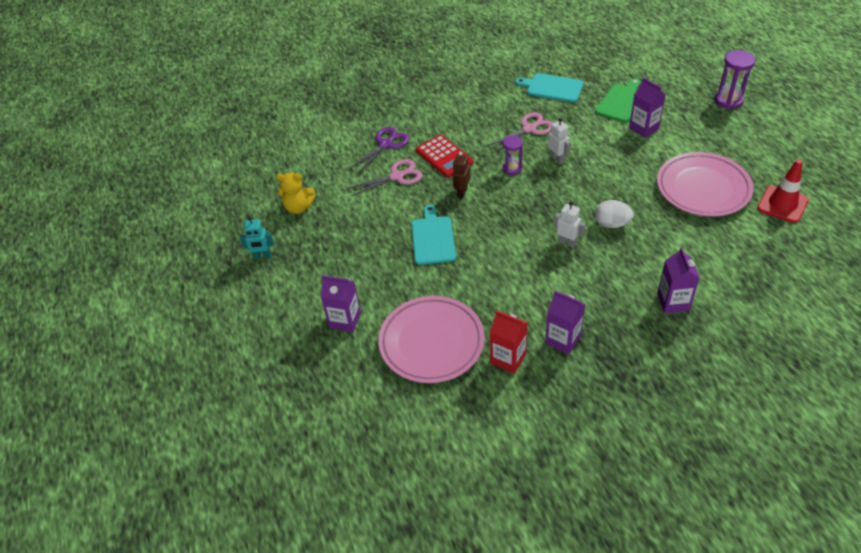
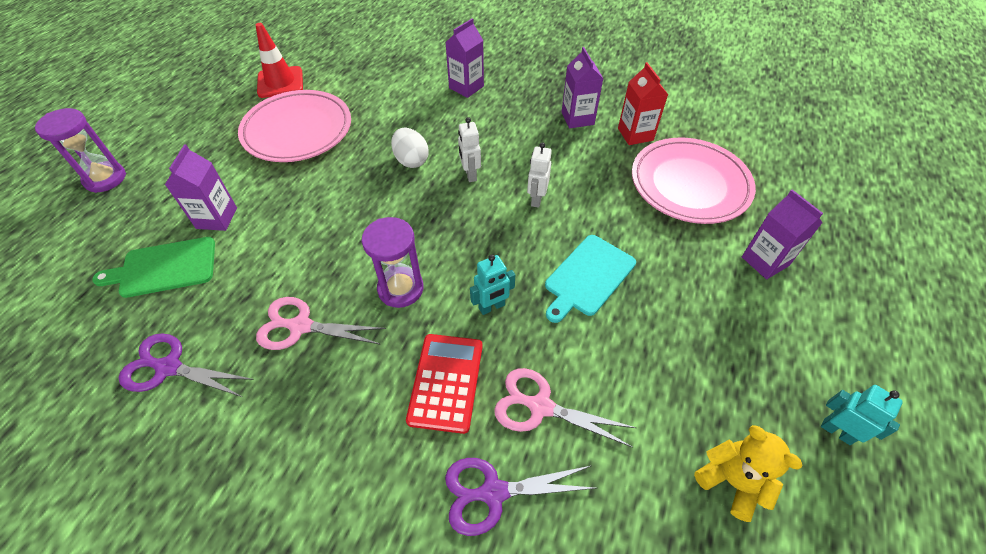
camera: 140 degrees left, 5 degrees up
brown robot [452,152,471,198] -> turquoise robot [470,254,515,315]
purple hourglass [503,136,523,175] -> purple hourglass [362,217,423,308], size x1.51
turquoise cutting board [515,73,584,102] -> purple scissors [118,333,254,397]
white robot [548,118,570,164] -> white robot moved to [527,142,552,208]

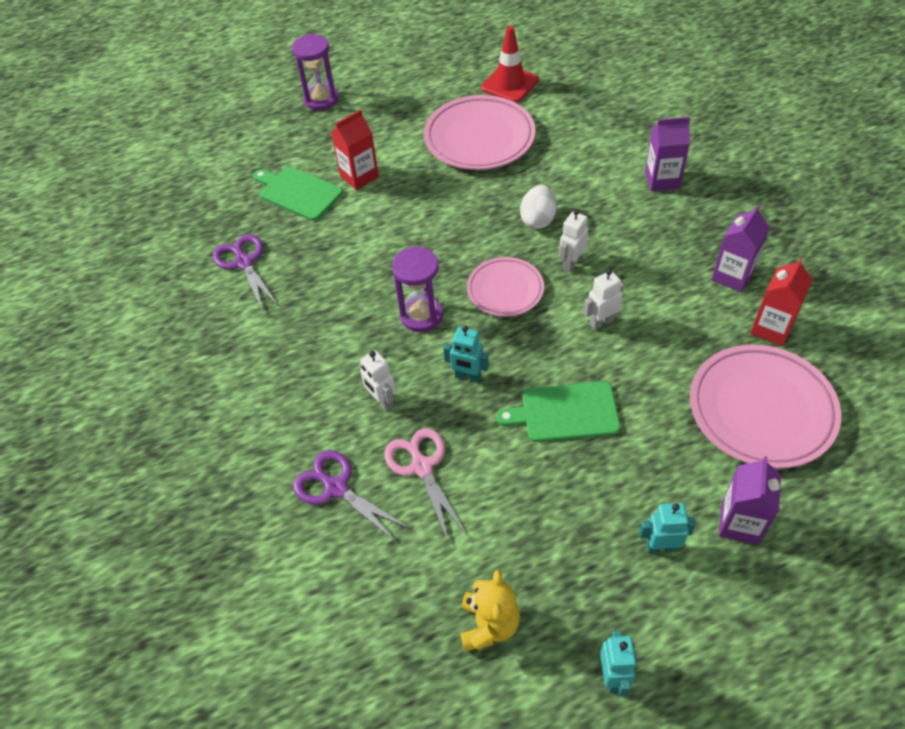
camera: 50 degrees right, 0 degrees up
purple carton [165,144,237,231] -> red carton [331,110,379,190]
pink scissors [256,297,386,350] -> none
red calculator [406,334,483,434] -> white robot [359,350,396,411]
turquoise cutting board [545,235,636,323] -> green cutting board [497,381,620,442]
none -> pink plate [467,257,544,317]
none -> turquoise robot [639,503,696,553]

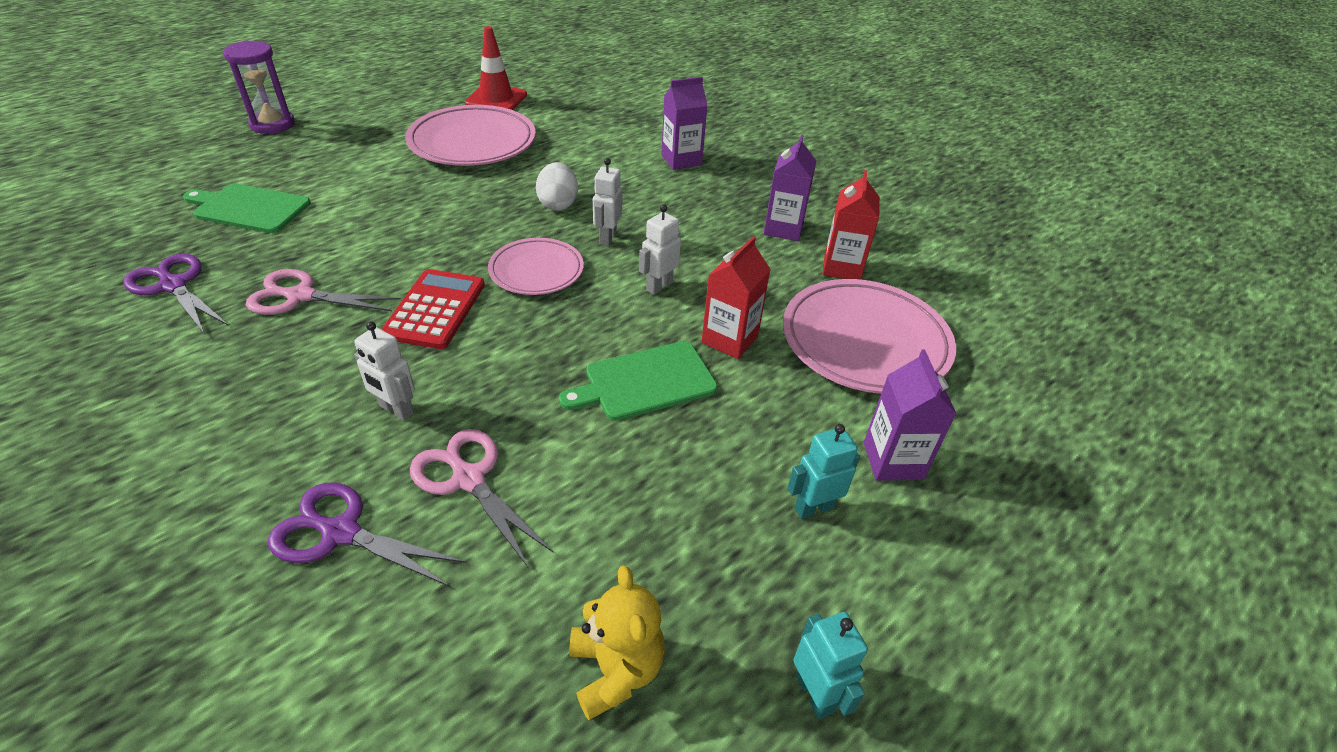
camera: 25 degrees left, 10 degrees down
red carton [331,110,379,190] -> red carton moved to [702,236,771,359]
purple hourglass [392,247,443,332] -> red calculator [381,269,485,349]
turquoise robot [443,326,489,383] -> none
none -> pink scissors [246,269,401,315]

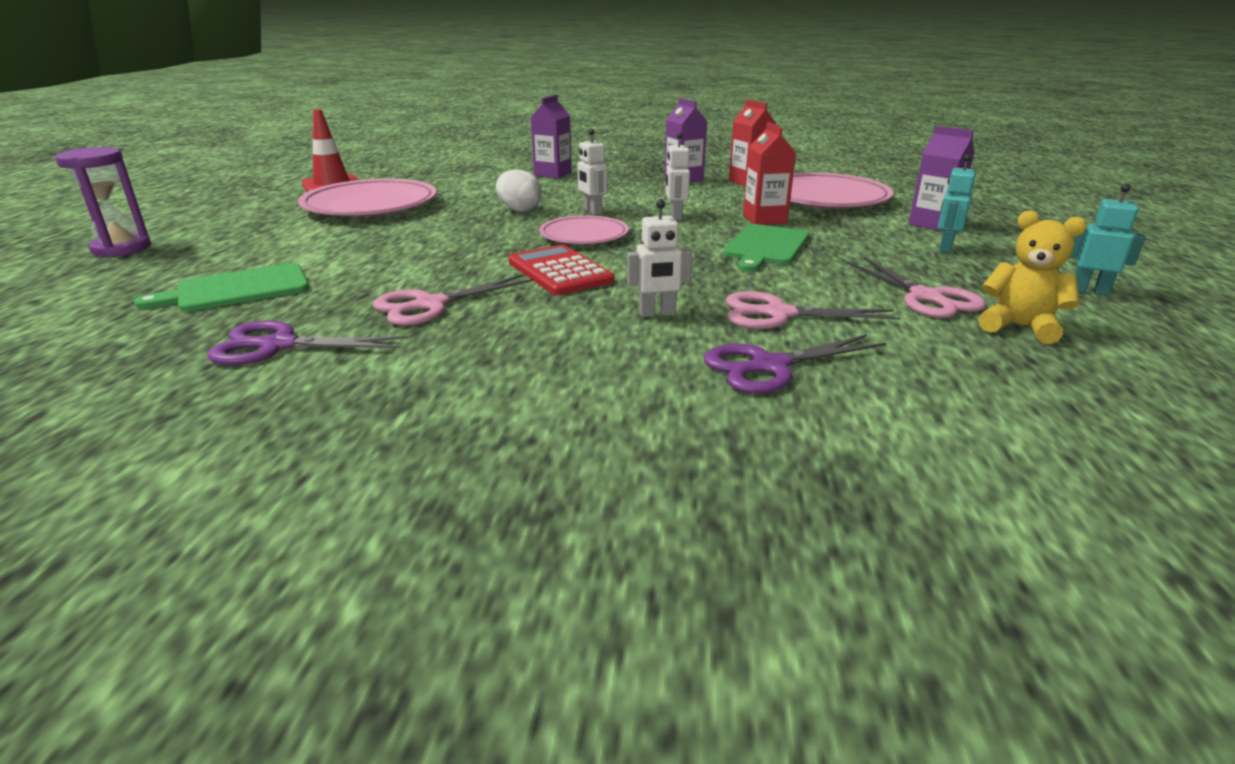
camera: 40 degrees left, 15 degrees down
none -> pink scissors [846,257,986,318]

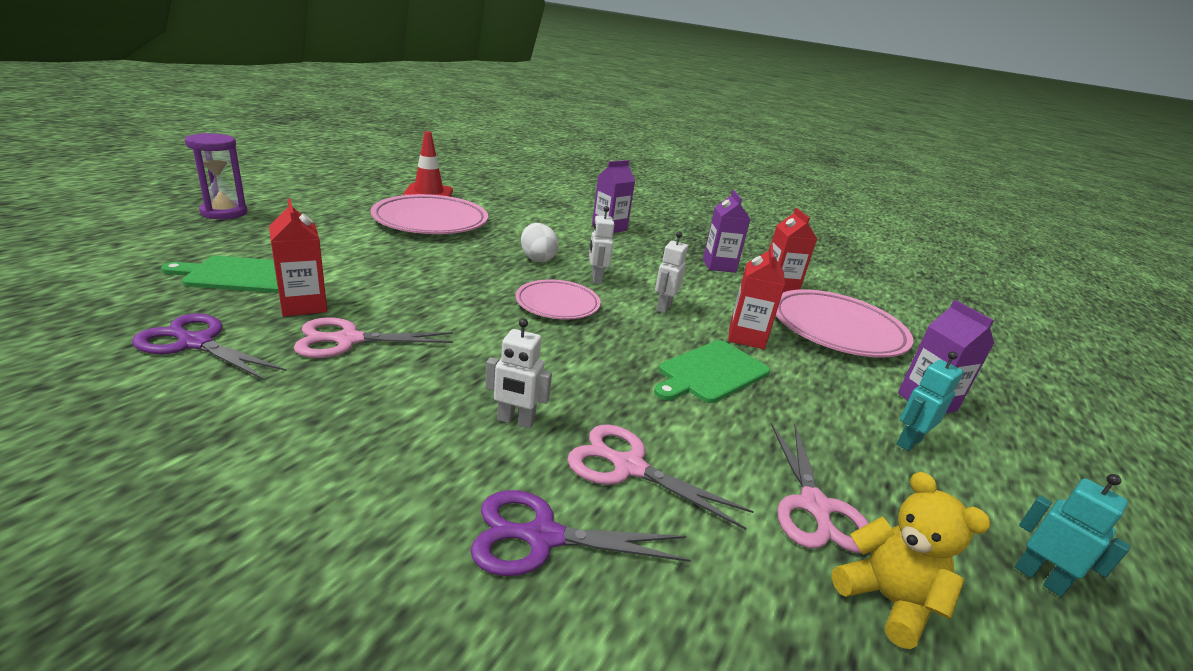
camera: 20 degrees right, 0 degrees up
red calculator [508,245,614,295] -> none
none -> red carton [269,199,327,317]

